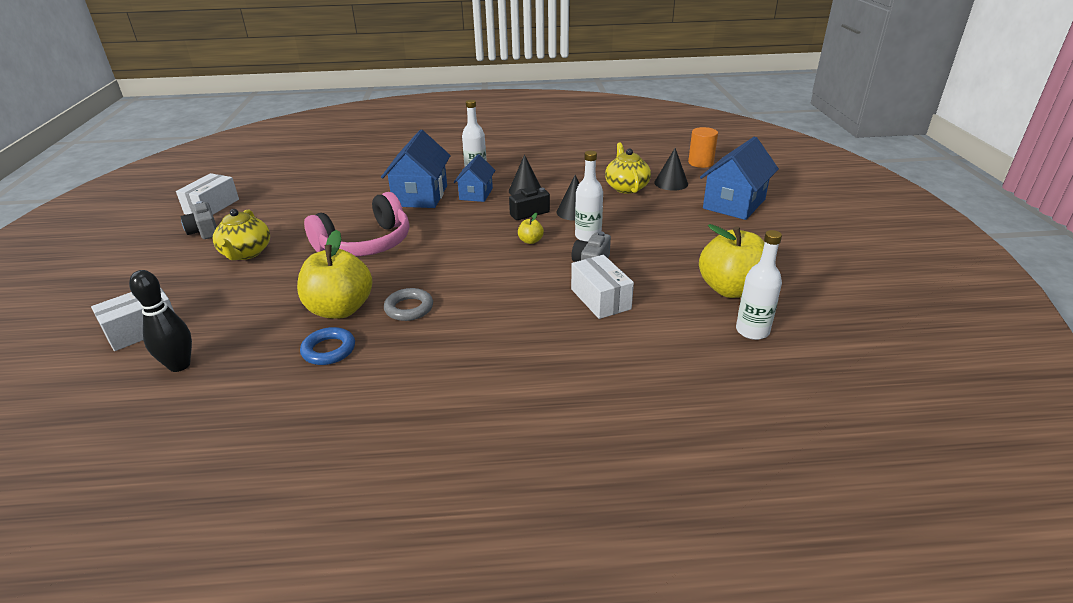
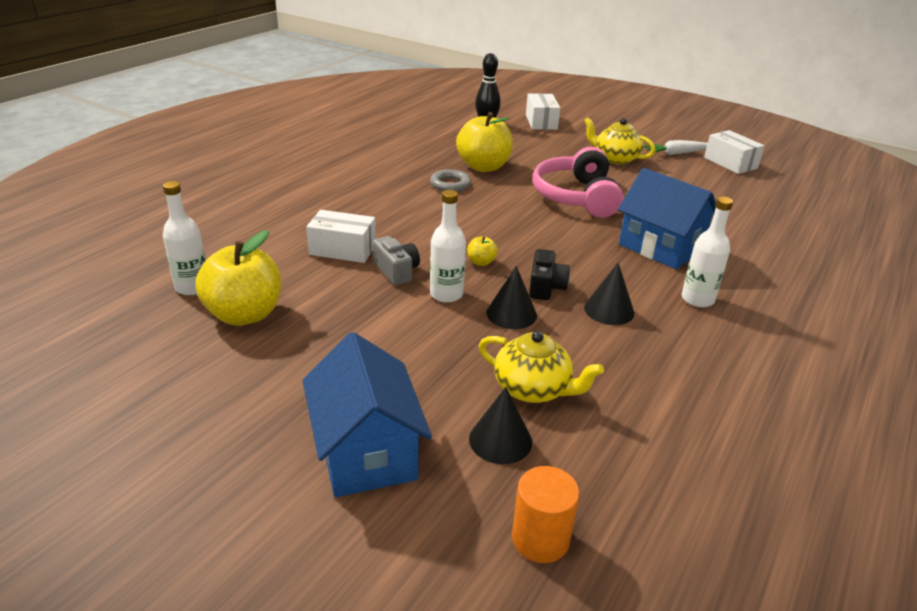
camera: 125 degrees right, 0 degrees up
grey camera [181,201,217,239] -> white carrot [643,140,708,155]
blue ring [300,327,355,365] -> none
blue house [454,154,495,202] -> none

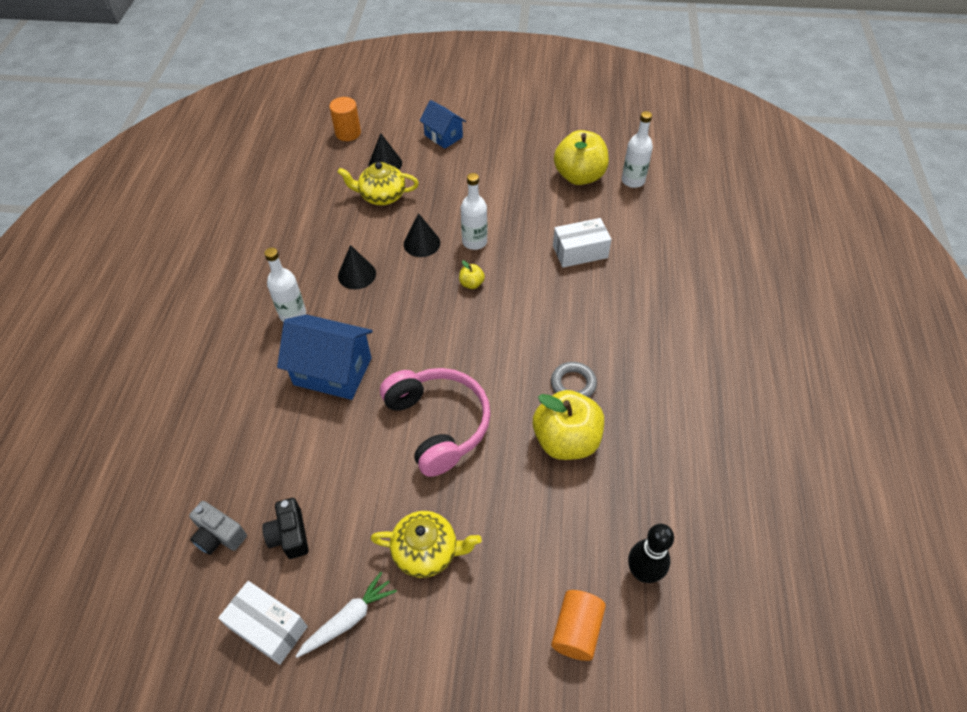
camera: 155 degrees right, 20 degrees up
blue house [303,332,432,497] -> blue house [419,100,466,149], size x0.61
grey camera [373,236,420,285] -> grey camera moved to [189,501,247,555]
white box [526,93,560,130] -> orange cylinder [551,590,606,661]
black camera [529,249,570,300] -> black camera moved to [262,498,309,559]

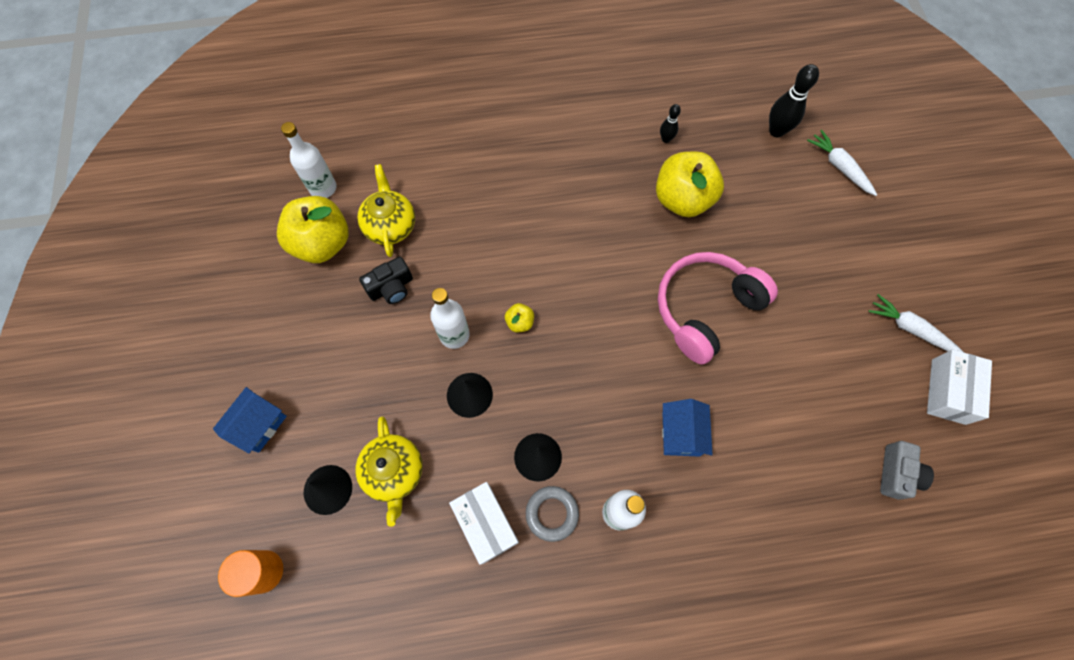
camera: 105 degrees left, 15 degrees up
black camera [262,498,309,559] -> black camera moved to [359,256,413,304]
blue house [277,315,373,400] -> blue house [662,399,713,457], size x0.61
yellow teapot [371,511,482,578] -> yellow teapot moved to [357,164,415,257]
grey ring [551,362,597,398] -> grey ring moved to [526,486,579,542]
orange cylinder [551,590,606,661] -> white carrot [807,130,877,196]
white box [553,218,612,268] -> white box moved to [449,482,519,565]
none -> black bowling pin [660,104,681,143]

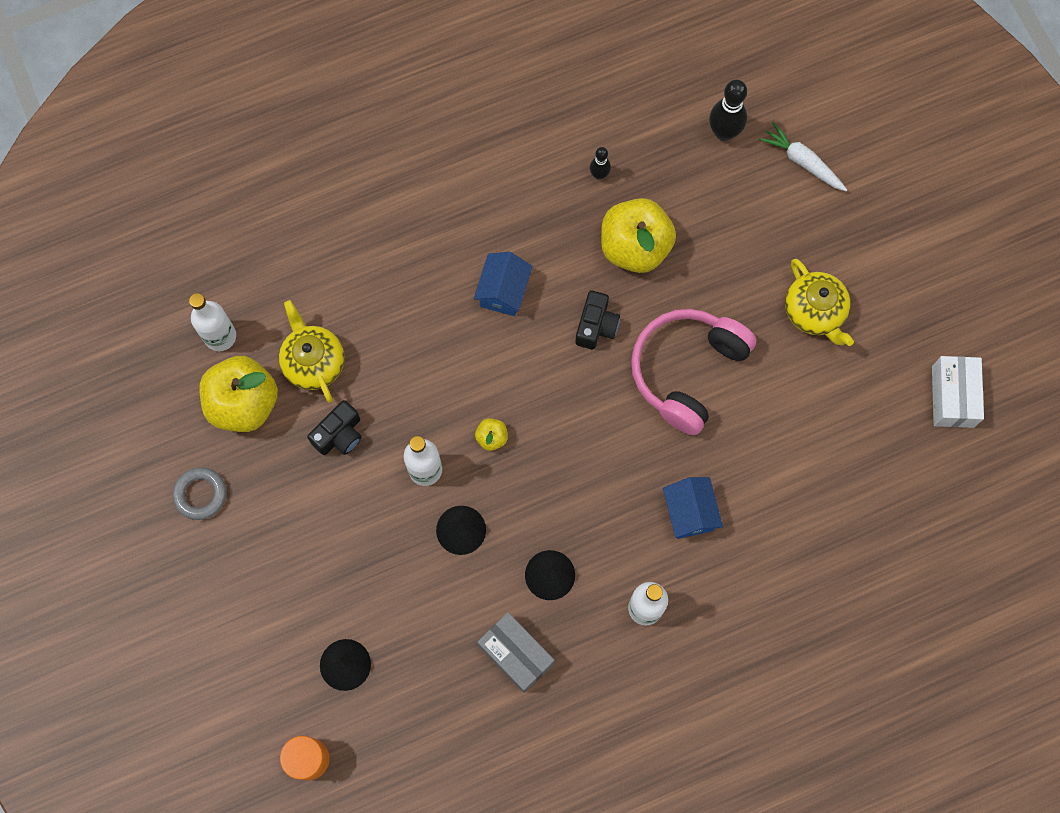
camera: 15 degrees left, 5 degrees up
blue house [213,387,287,453] -> blue house moved to [474,252,533,316]
yellow teapot [355,416,423,527] -> yellow teapot moved to [785,259,854,346]
white box [449,482,519,565] -> grey box [478,612,554,693]
grey ring [526,486,579,542] -> grey ring moved to [173,467,226,520]
white carrot [868,294,963,352] -> none
grey camera [880,441,934,500] -> none
none -> black camera [575,291,620,349]

